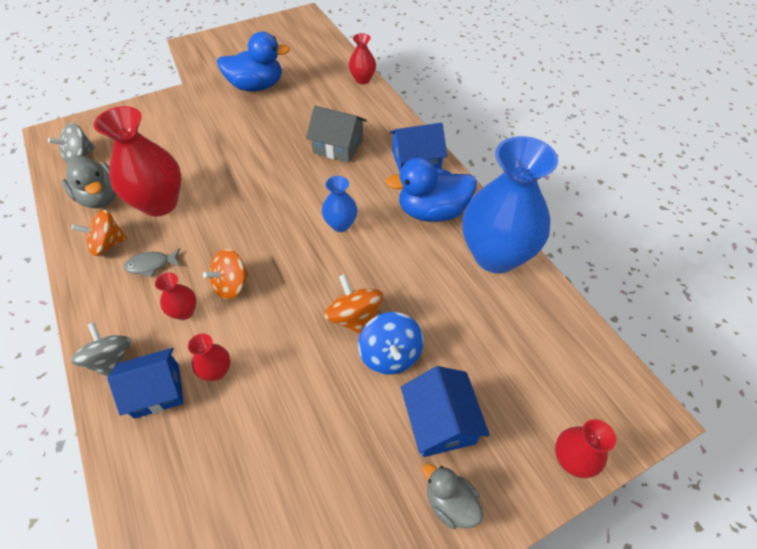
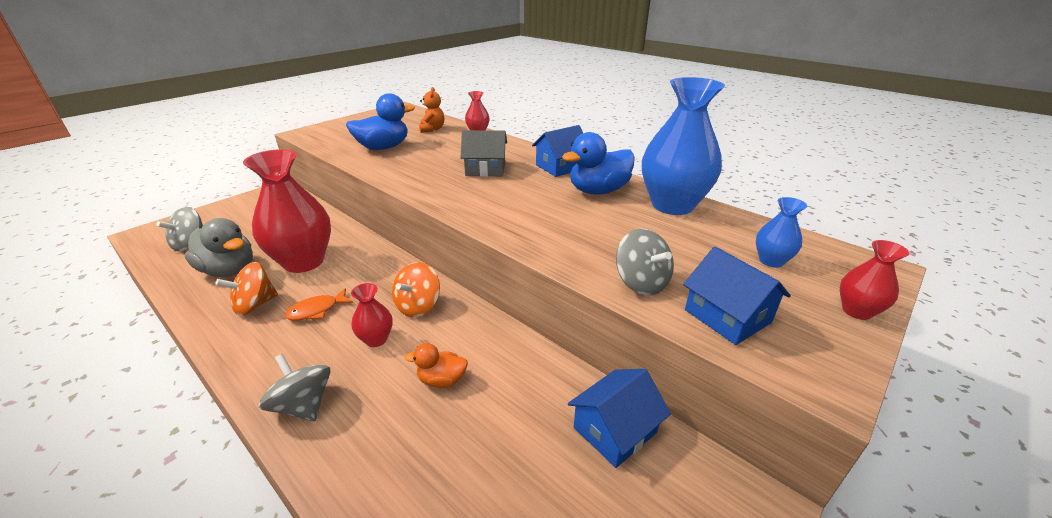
camera: 20 degrees left, 20 degrees down
blue house [107,348,183,419] -> blue house moved to [568,369,671,468]
grey fish [124,248,181,277] -> orange fish [285,288,353,321]
red vase [188,333,230,381] -> orange duck [405,343,468,388]
blue vase [322,176,358,232] -> blue vase moved to [756,197,807,268]
orange spinning top [324,274,383,334] -> none
blue spinning top [358,312,423,375] -> grey spinning top [616,228,674,295]
grey duck [422,464,484,529] -> none
none -> orange teddy bear [419,87,444,133]

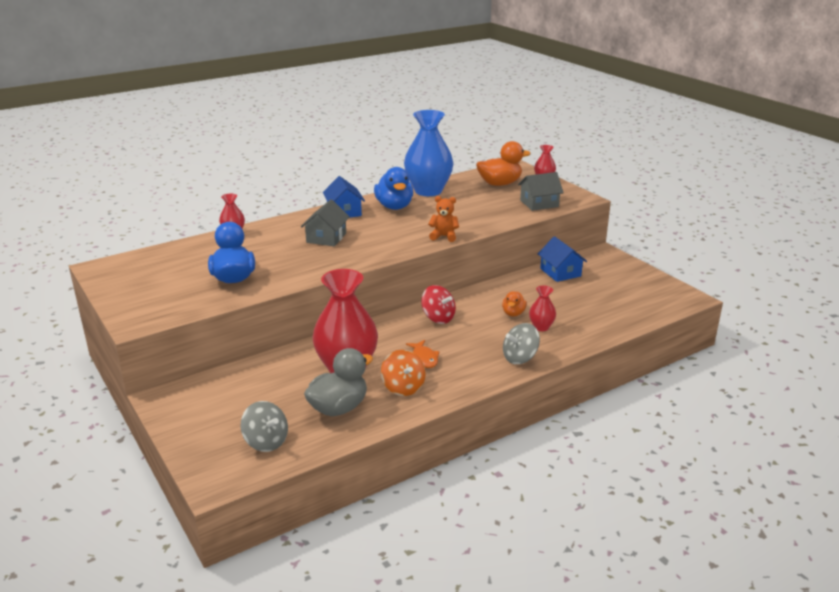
camera: 75 degrees left, 5 degrees down
red vase [351,283,393,347] -> red vase moved to [529,286,556,331]
orange spinning top [392,262,440,317] -> red spinning top [421,285,456,324]
orange teddy bear [419,87,444,133] -> orange teddy bear moved to [428,196,459,242]
grey spinning top [616,228,674,295] -> none
blue house [683,247,791,345] -> grey house [518,172,564,211]
blue vase [756,197,807,268] -> orange duck [476,141,531,186]

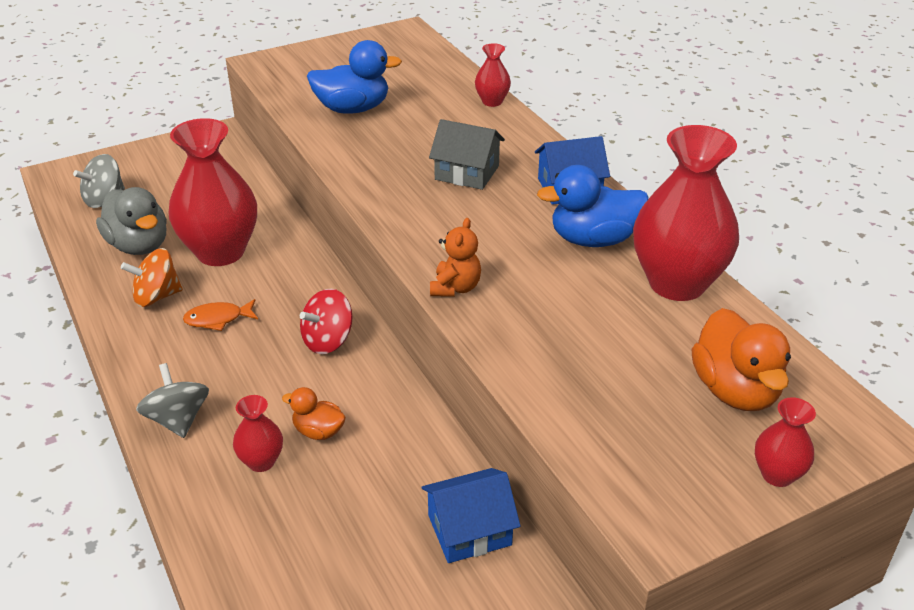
camera: 95 degrees right, 10 degrees up
blue vase [404,110,453,196] -> red vase [633,125,739,301]
grey house [518,172,564,211] -> none

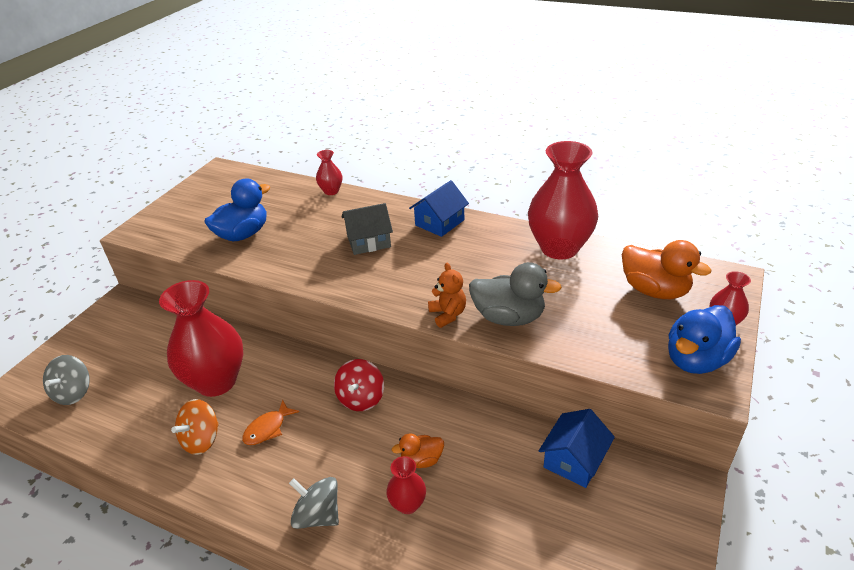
camera: 35 degrees left, 0 degrees up
grey duck [96,187,167,255] -> grey duck moved to [469,262,562,326]
blue duck [537,165,649,247] -> blue duck moved to [668,305,741,374]

